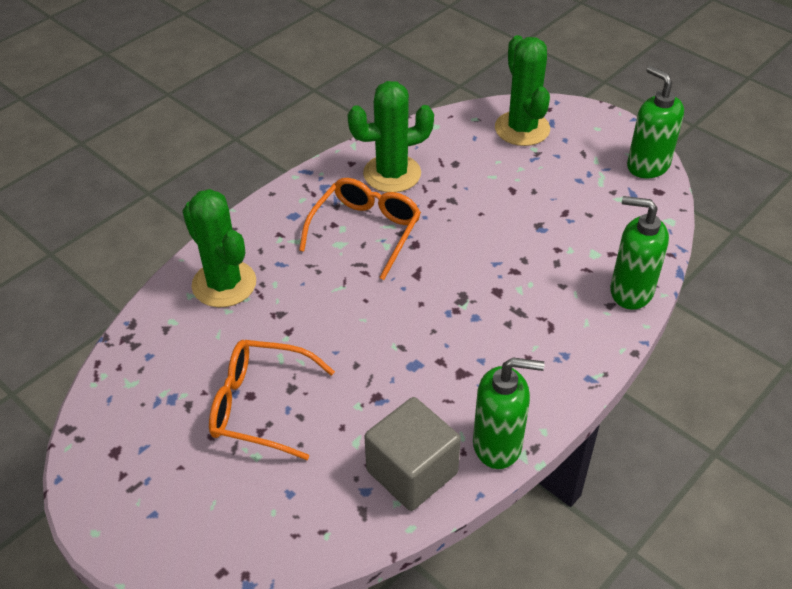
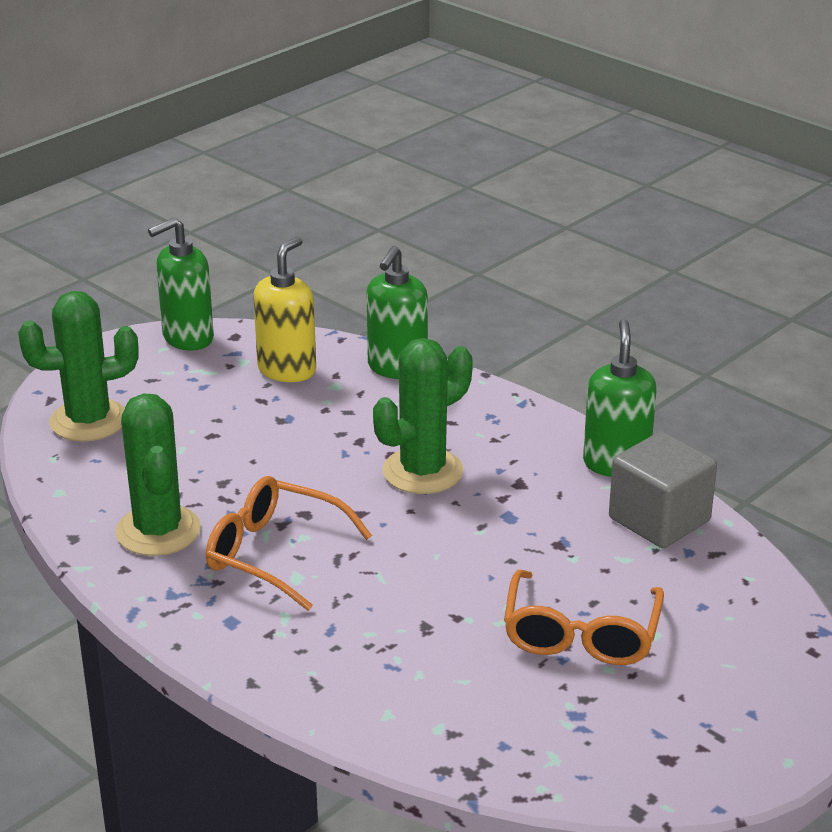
camera: 90 degrees left, 15 degrees down
green cactus [182,189,256,307] -> green cactus moved to [373,338,473,494]
none -> yellow soap dispenser [253,237,316,382]

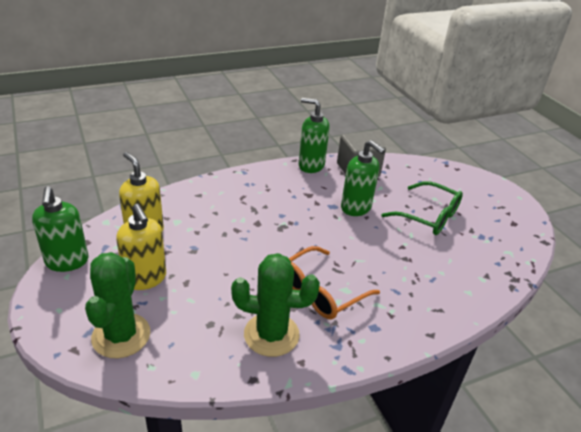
camera: 70 degrees left, 5 degrees up
green soap dispenser [367,246,428,379] -> green soap dispenser moved to [341,140,385,216]
green cactus [373,338,473,494] -> none
orange glasses [504,570,664,665] -> green glasses [381,181,463,235]
none -> yellow soap dispenser [116,204,166,290]

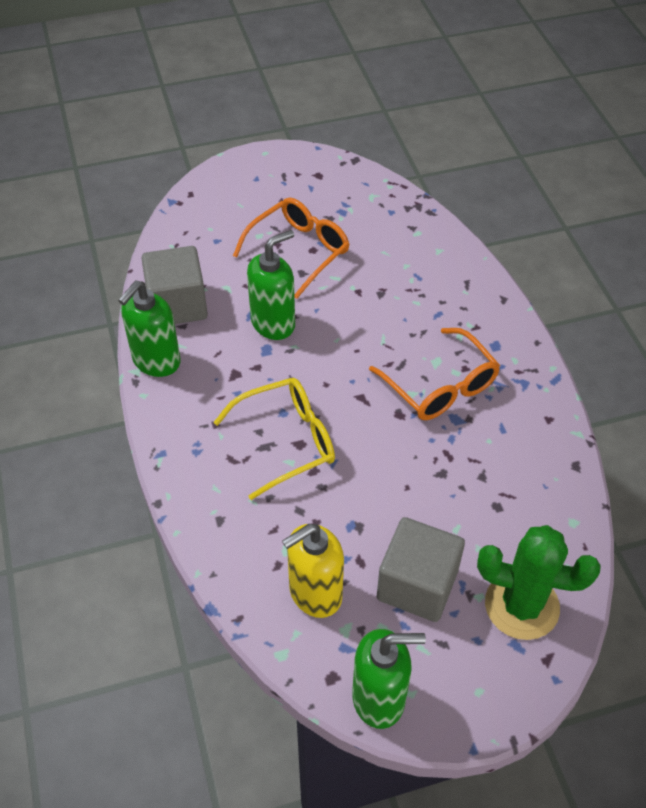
camera: 80 degrees left, 15 degrees up
yellow soap dispenser [116,204,166,290] -> grey cube [377,517,465,622]
green cactus [231,253,320,357] -> none
green glasses [381,181,463,235] -> orange glasses [233,197,350,299]
none -> yellow glasses [213,378,335,500]

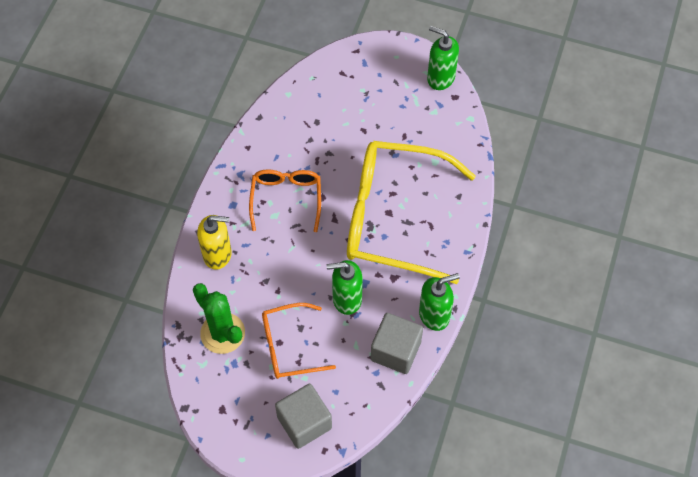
camera: 145 degrees left, 10 degrees up
yellow glasses [213,378,335,500] -> yellow glasses [347,141,476,284], size x1.92
yellow soap dispenser [282,524,344,618] -> yellow soap dispenser moved to [197,215,232,270]
grey cube [377,517,465,622] -> grey cube moved to [275,384,332,449]
green cactus [477,525,601,640] -> green cactus moved to [193,283,245,354]

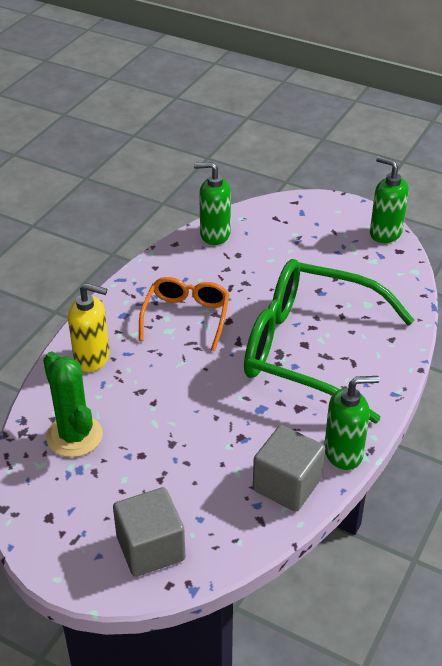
camera: 10 degrees right, 20 degrees down
orange glasses [262,303,336,379] -> none
green soap dispenser [326,260,363,315] -> green soap dispenser moved to [194,162,231,245]
yellow glasses [347,141,476,284] -> green glasses [244,259,414,423]

